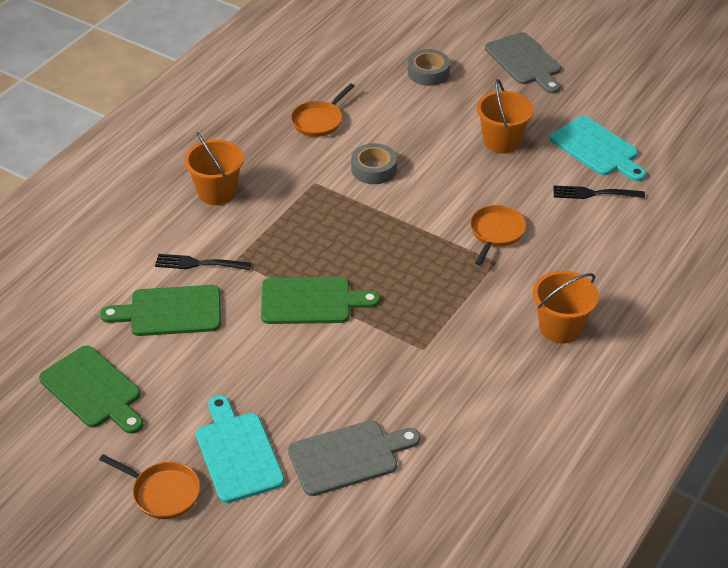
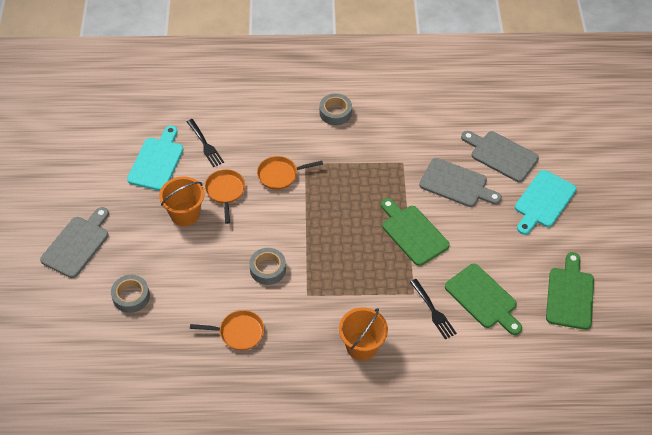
camera: 125 degrees left, 10 degrees up
orange pan [99,454,200,519] -> orange pan moved to [205,169,245,224]
orange bucket [533,271,599,343] -> grey tape [319,93,352,125]
none -> grey cutting board [419,158,502,207]

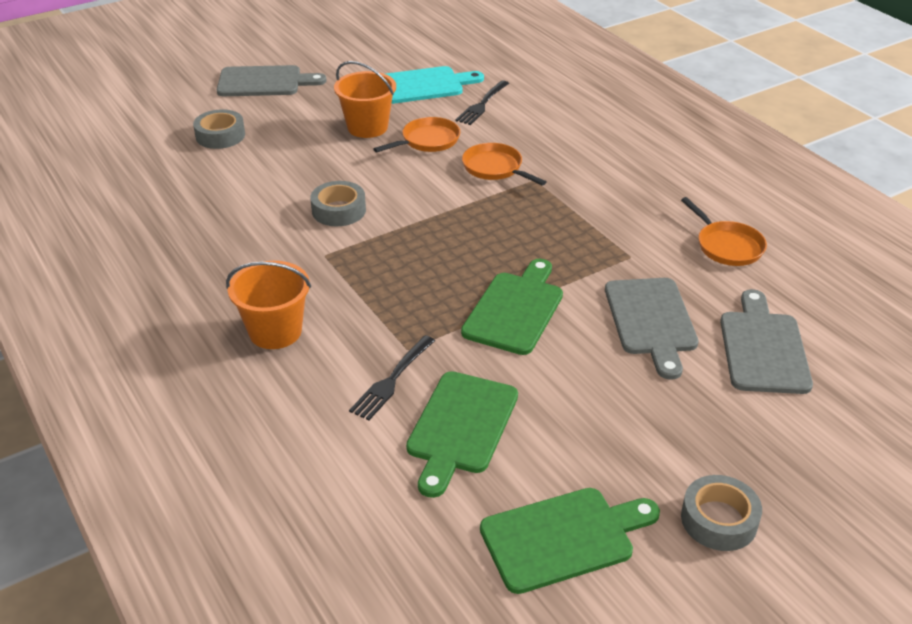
camera: 60 degrees right, 15 degrees down
orange pan [190,310,264,350] -> orange pan moved to [681,197,767,266]
grey tape [319,93,352,125] -> grey tape moved to [681,475,762,551]
turquoise cutting board [515,170,576,235] -> none

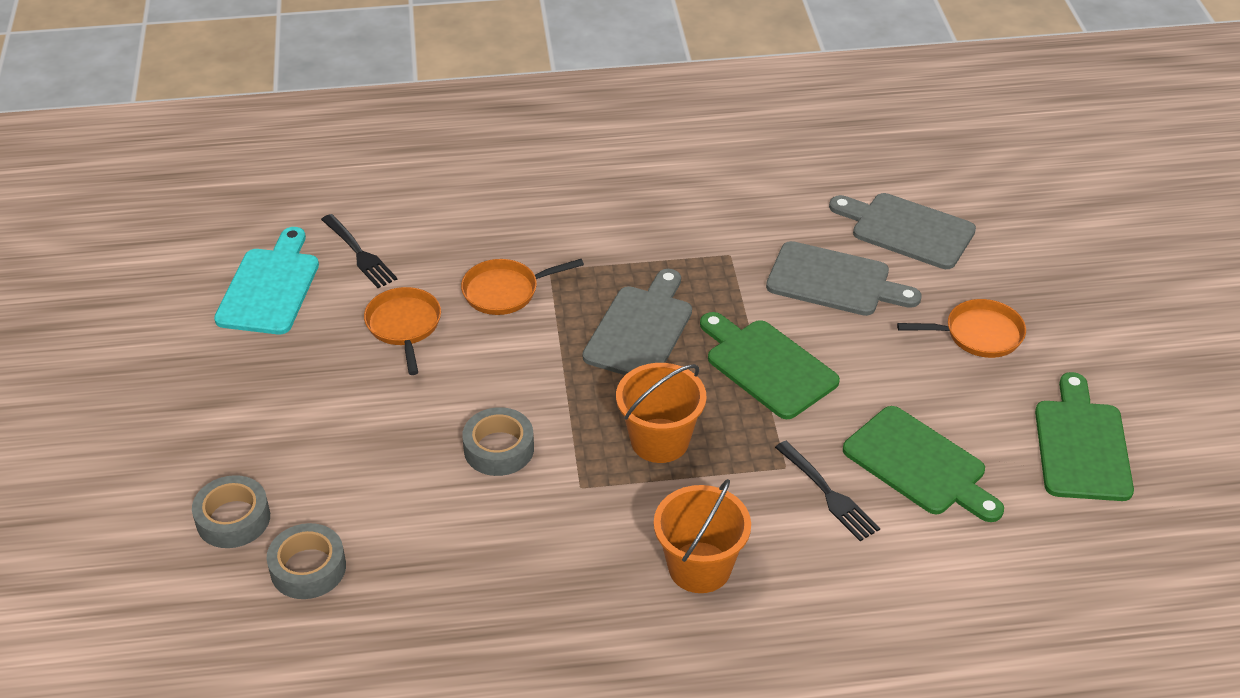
camera: 65 degrees left, 5 degrees up
grey cutting board [216,65,327,96] -> grey cutting board moved to [582,269,692,375]
orange bucket [334,61,396,138] -> orange bucket moved to [616,363,706,463]
orange pan [681,197,767,266] -> orange pan moved to [897,299,1026,358]
grey tape [681,475,762,551] -> grey tape moved to [267,523,346,599]

